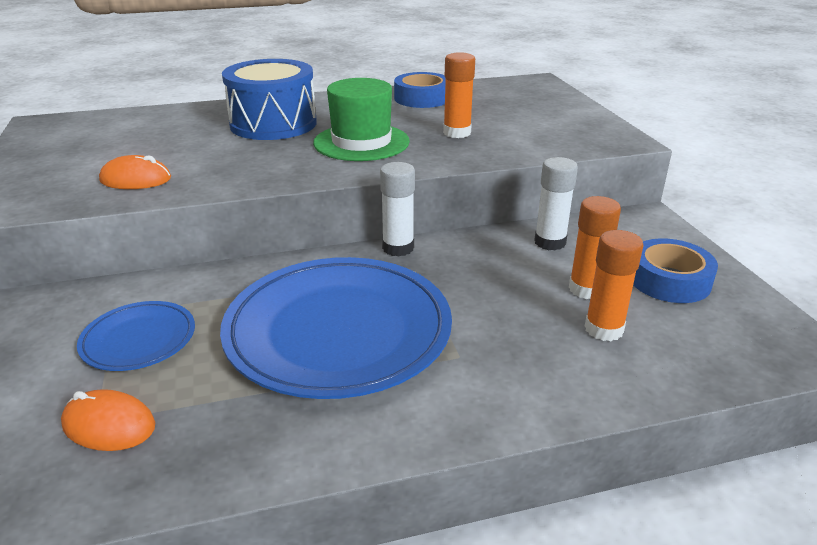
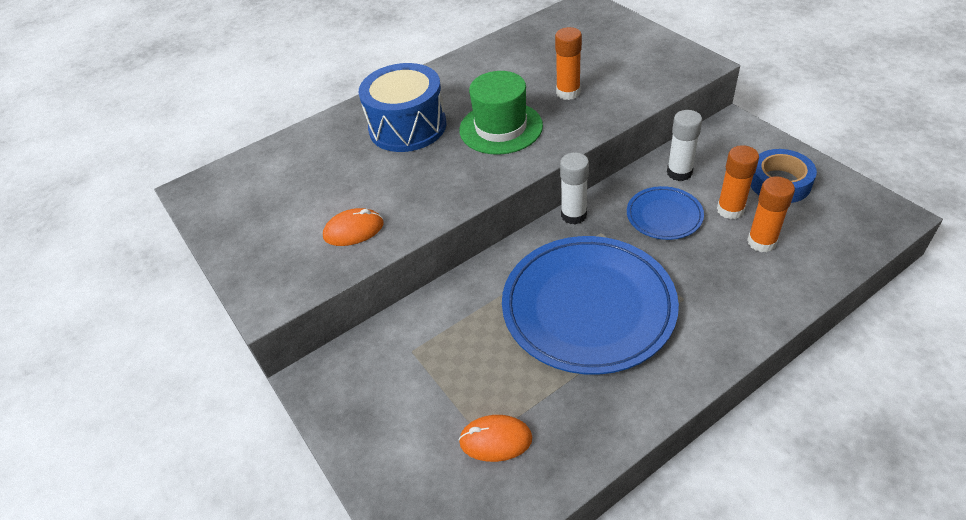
camera: 15 degrees left, 15 degrees up
blue plate [77,301,195,371] -> blue plate moved to [627,186,704,240]
blue tape [394,72,446,108] -> none

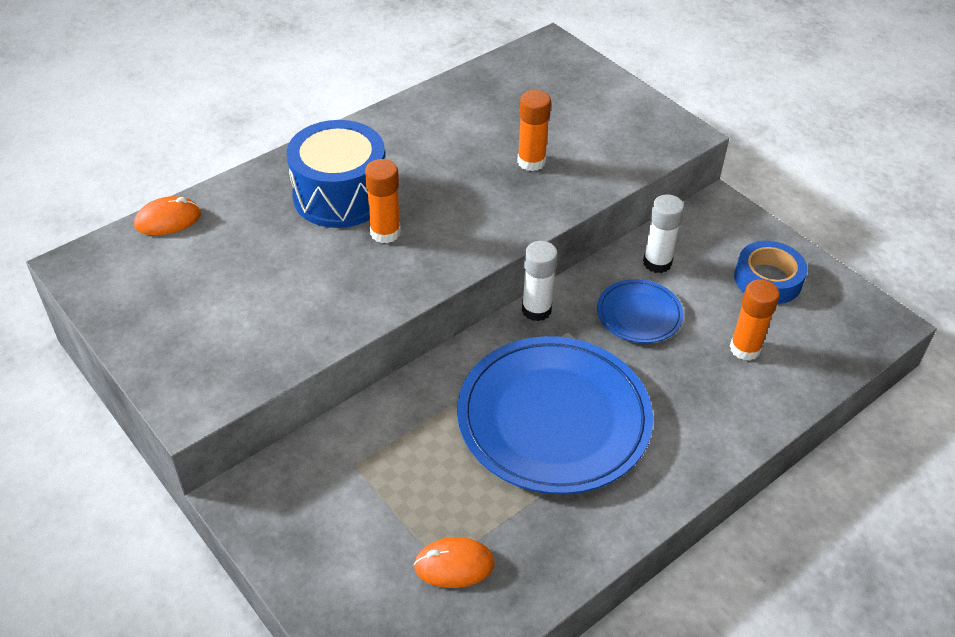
camera: 10 degrees left, 0 degrees up
orange mouse [323,208,384,246] -> orange mouse moved to [134,196,201,235]
green hat [459,71,543,155] -> none
orange glue stick [717,145,759,219] -> orange glue stick moved to [365,159,401,244]

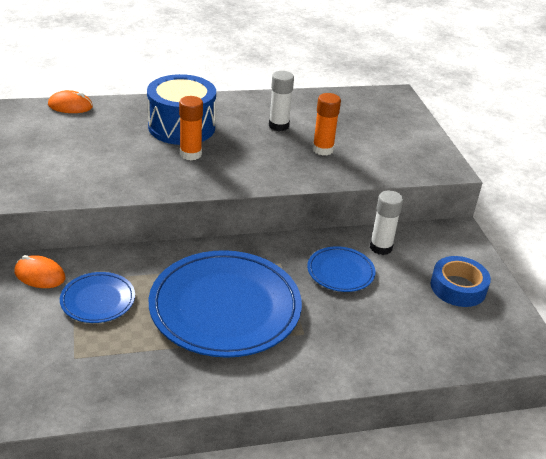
camera: 25 degrees right, 10 degrees down
orange mouse [414,537,495,588] -> orange mouse moved to [14,255,66,288]
white glue stick [522,241,558,321] -> white glue stick moved to [269,71,294,131]
orange glue stick [730,279,780,361] -> none
none -> blue plate [60,272,135,323]

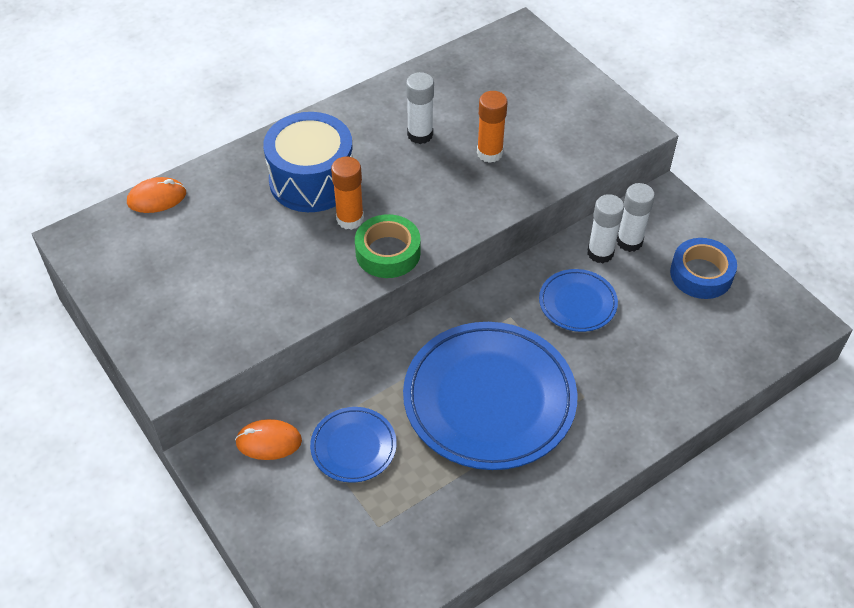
camera: 20 degrees left, 15 degrees up
none -> green tape [355,214,421,278]
none -> white glue stick [616,183,655,252]

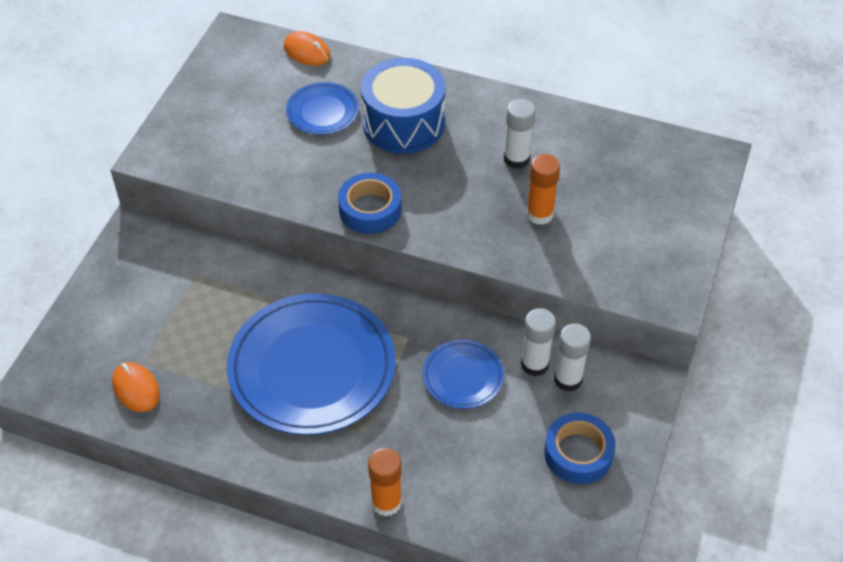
camera: 55 degrees right, 0 degrees up
orange mouse [235,419,302,460] -> orange mouse moved to [112,362,160,412]
blue plate [310,407,397,483] -> blue plate moved to [286,82,359,135]
orange glue stick [331,157,364,230] -> orange glue stick moved to [368,448,402,517]
green tape [355,214,421,278] -> blue tape [338,173,402,234]

